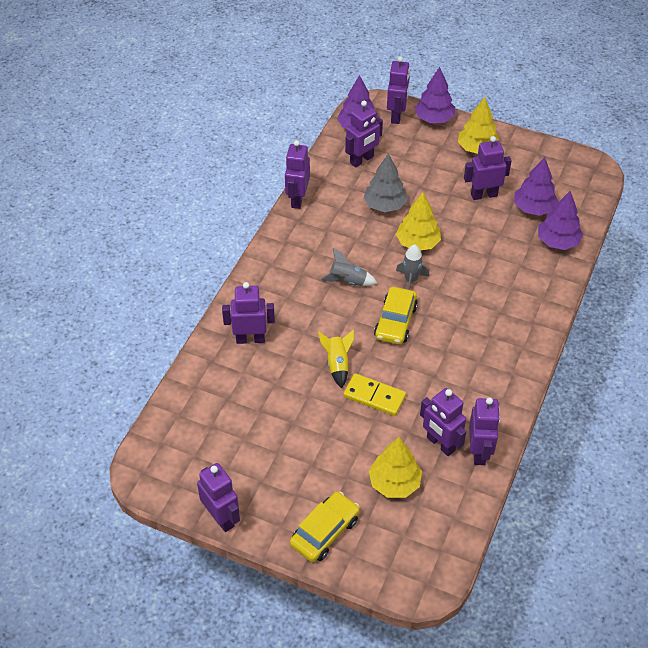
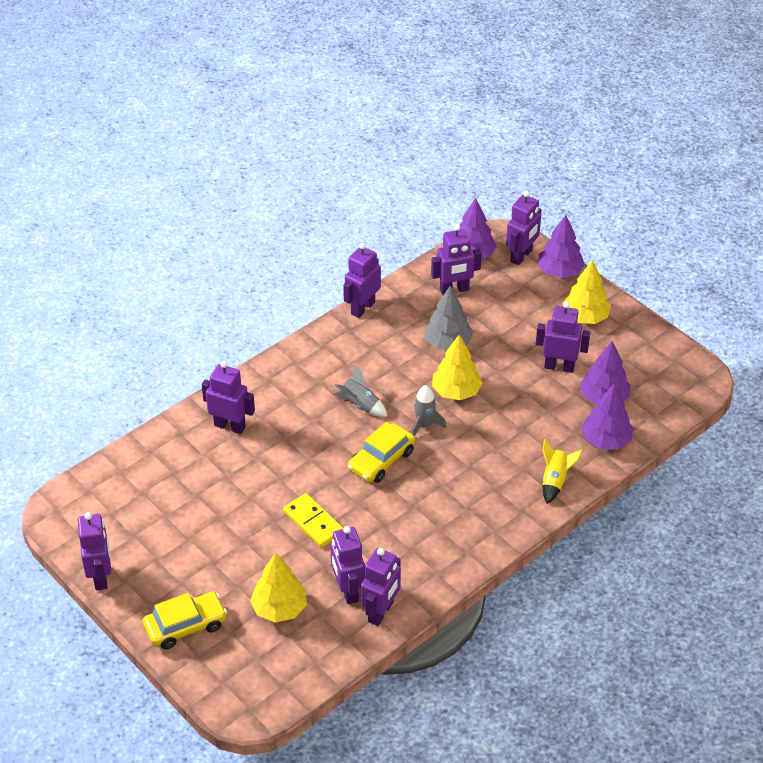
camera: 25 degrees right, 5 degrees down
yellow rocket [318,329,354,388] -> yellow rocket moved to [542,439,583,504]

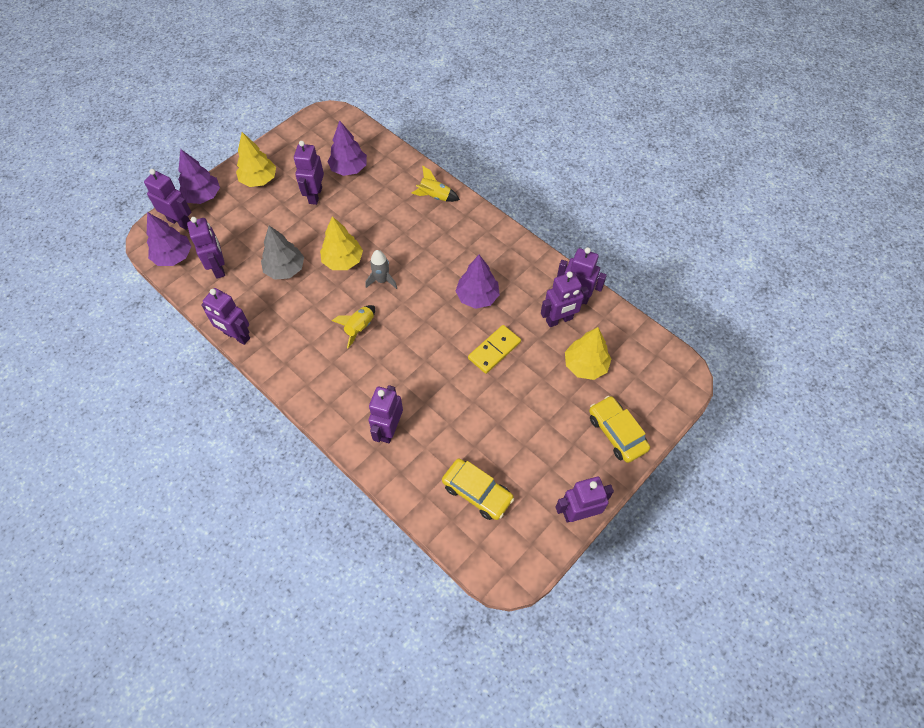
camera: 95 degrees left, 15 degrees up
grey rocket [333,365,388,417] -> yellow rocket [332,305,375,348]
yellow car [348,422,415,483] -> yellow car moved to [442,459,514,520]
purple tree [581,383,633,449] -> purple tree moved to [456,255,500,309]

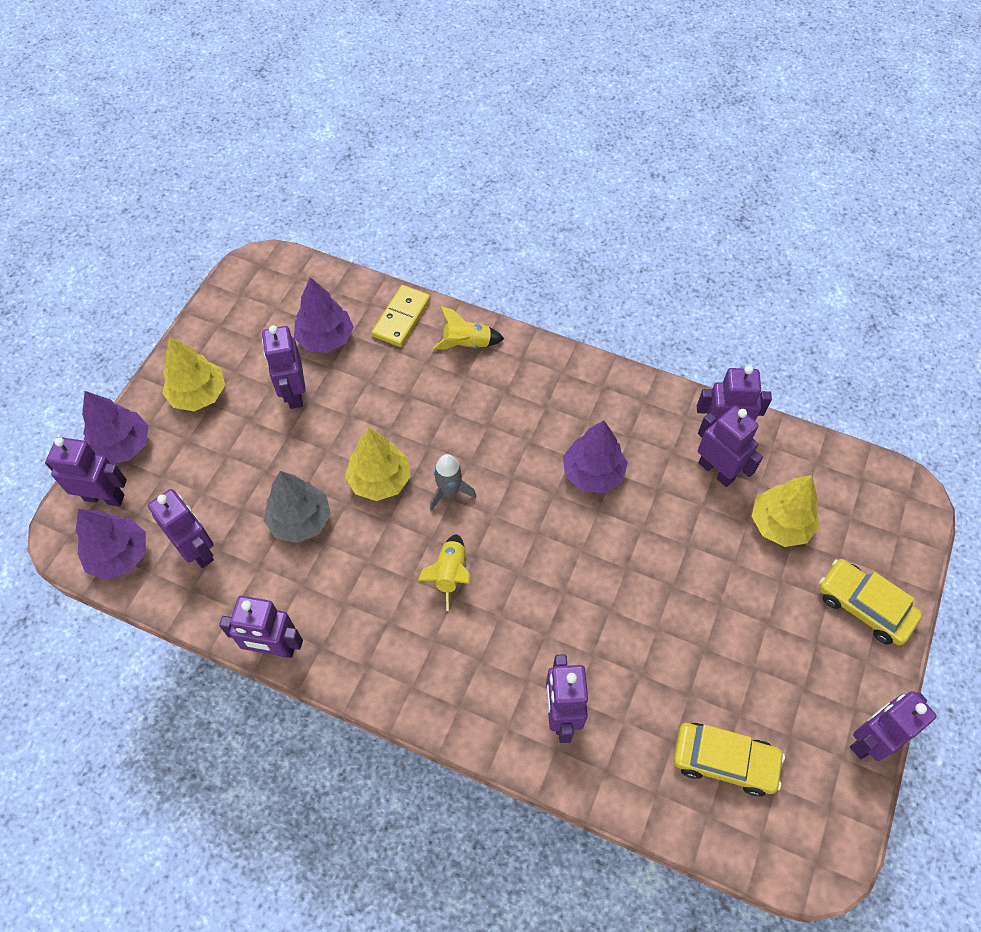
camera: 20 degrees left, 0 degrees up
yellow domino [468,325,521,374] -> yellow domino moved to [372,285,430,347]
purple robot [541,272,589,327] -> purple robot turned 90 degrees counterclockwise [698,406,763,487]

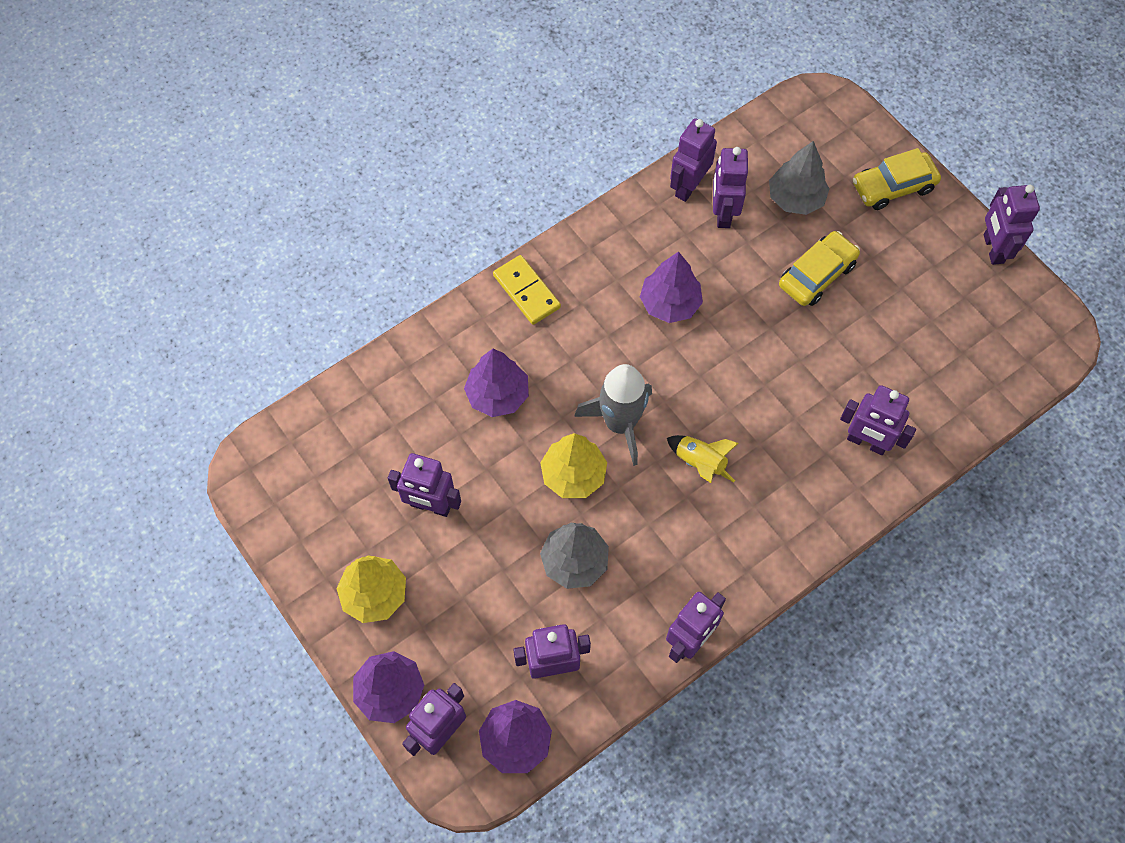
camera: 60 degrees left, 5 degrees up
purple tree [294,277,354,353] -> purple tree moved to [464,349,529,417]
yellow domino [372,285,430,347] -> yellow domino moved to [493,255,561,325]
grey rocket [430,454,476,511] -> grey rocket [574,364,652,466], size x1.71
yellow rocket [433,306,504,349] -> none
yellow car [673,723,785,797] -> yellow car moved to [779,231,860,306]
purple robot [698,406,763,487] -> purple robot turned 75 degrees counterclockwise [713,147,748,228]
yellow tree [752,475,819,547] -> grey tree [769,141,829,215]

